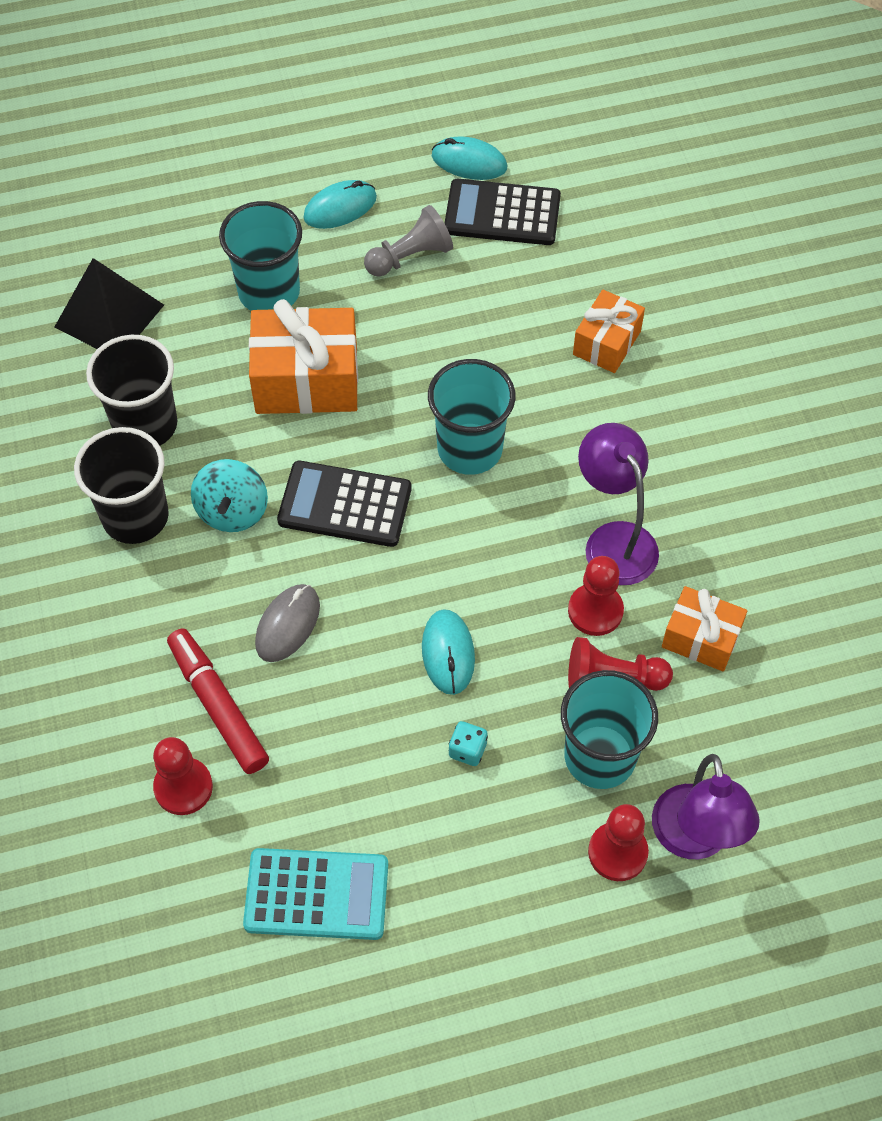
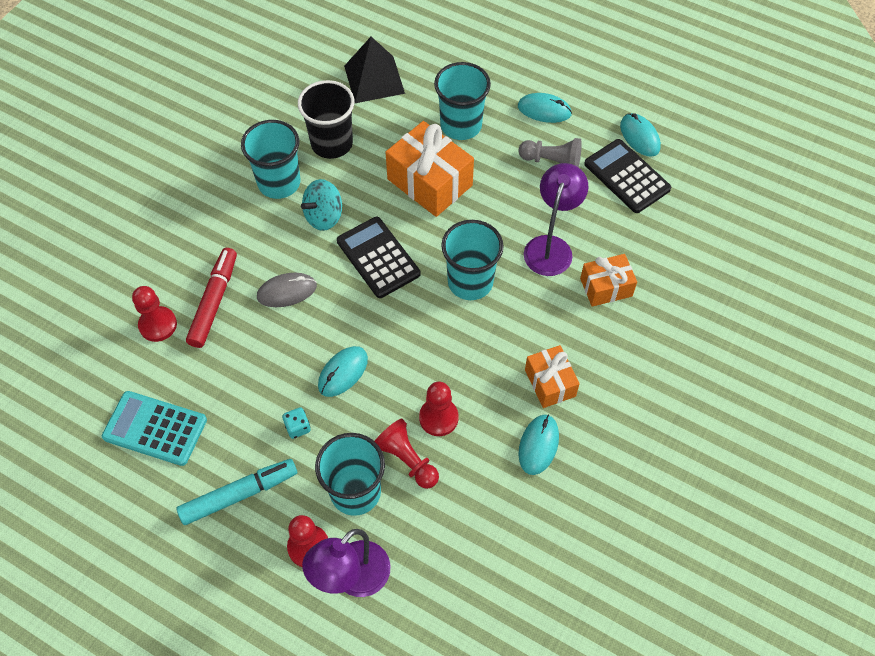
camera: 45 degrees right, 0 degrees up
black cup [74,427,169,544] -> turquoise cup [241,120,301,199]
turquoise calculator [243,848,388,940] -> turquoise calculator turned 150 degrees clockwise [102,391,207,466]
purple lamp [578,423,659,585] -> purple lamp moved to [524,163,588,276]
orange gift [662,586,747,671] -> orange gift moved to [525,345,580,408]
none -> turquoise marker [177,459,297,525]
none -> turquoise mouse [518,415,559,475]

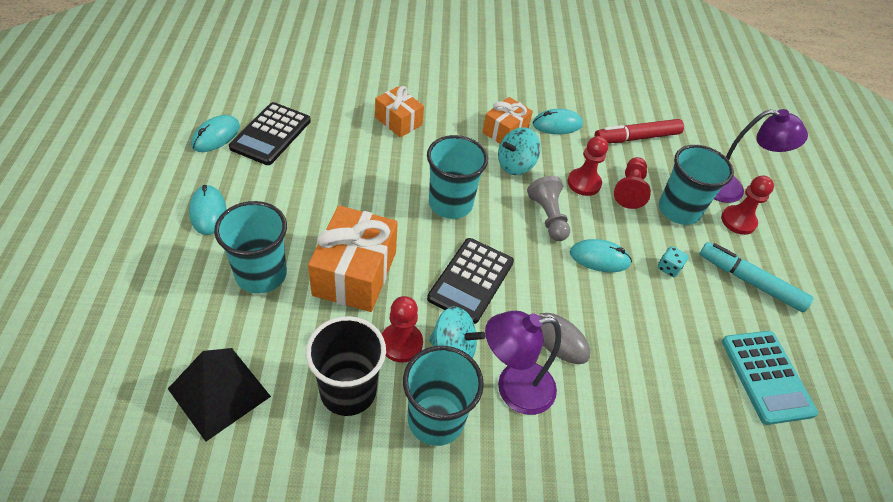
camera: 125 degrees left, 10 degrees down
red pawn [132,286,177,342] -> red pawn moved to [382,296,423,362]
red marker [186,248,237,348] -> red marker moved to [594,119,684,143]
grey pawn [519,138,582,168] -> grey pawn moved to [527,176,570,241]
purple lamp [524,163,588,276] -> purple lamp moved to [485,311,561,415]
none -> turquoise spinning top [498,127,541,175]

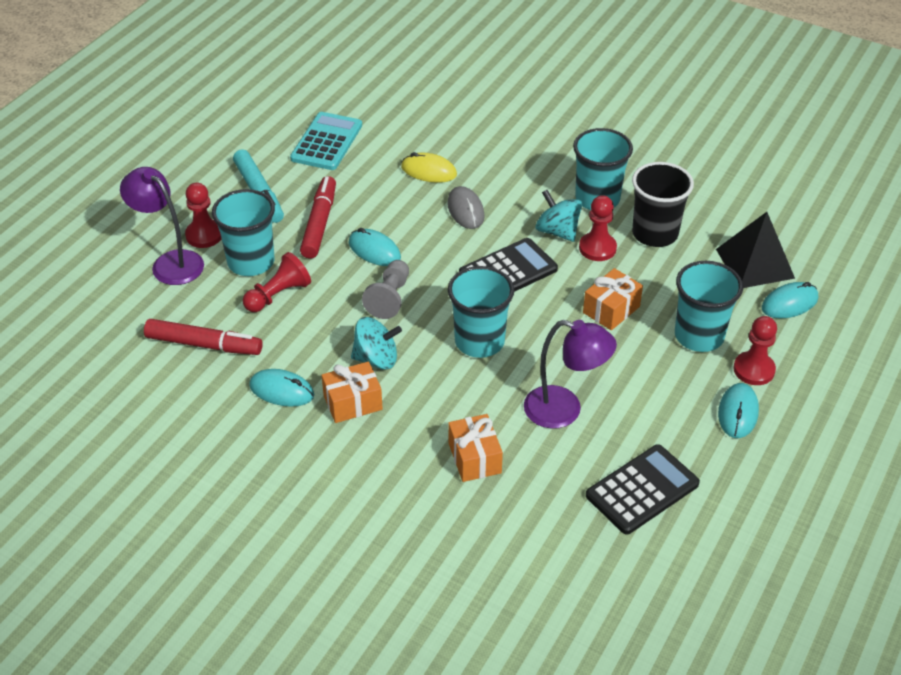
camera: 145 degrees left, 5 degrees down
turquoise mouse [191,115,240,152] -> turquoise mouse moved to [762,282,818,319]
orange gift [308,205,398,312] -> orange gift [583,268,643,330], size x0.60
purple lamp [485,311,561,415] -> purple lamp moved to [524,320,617,429]
red pawn [567,136,608,196] -> red pawn moved to [733,316,777,385]
turquoise dice [658,246,688,277] -> red marker [300,176,336,259]
none -> yellow mouse [401,152,457,183]

